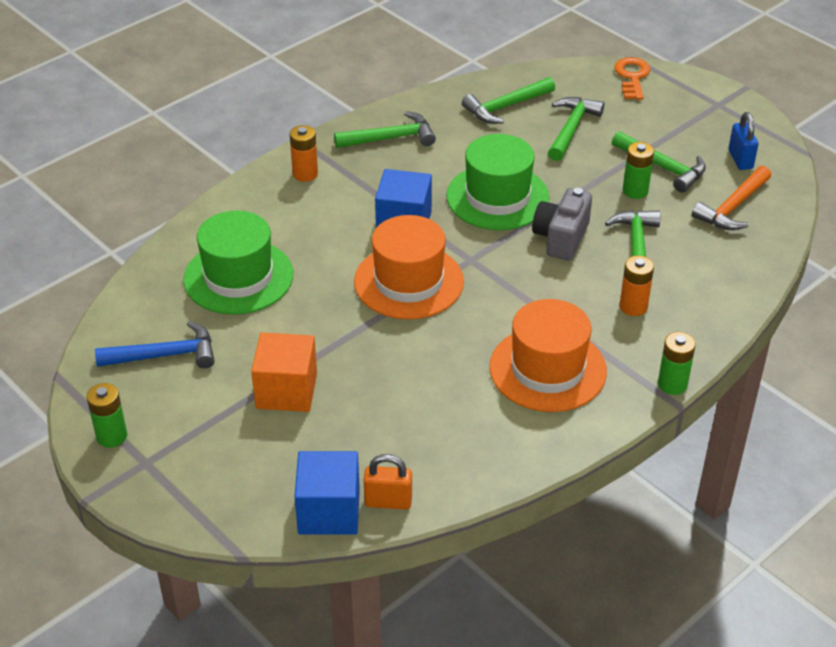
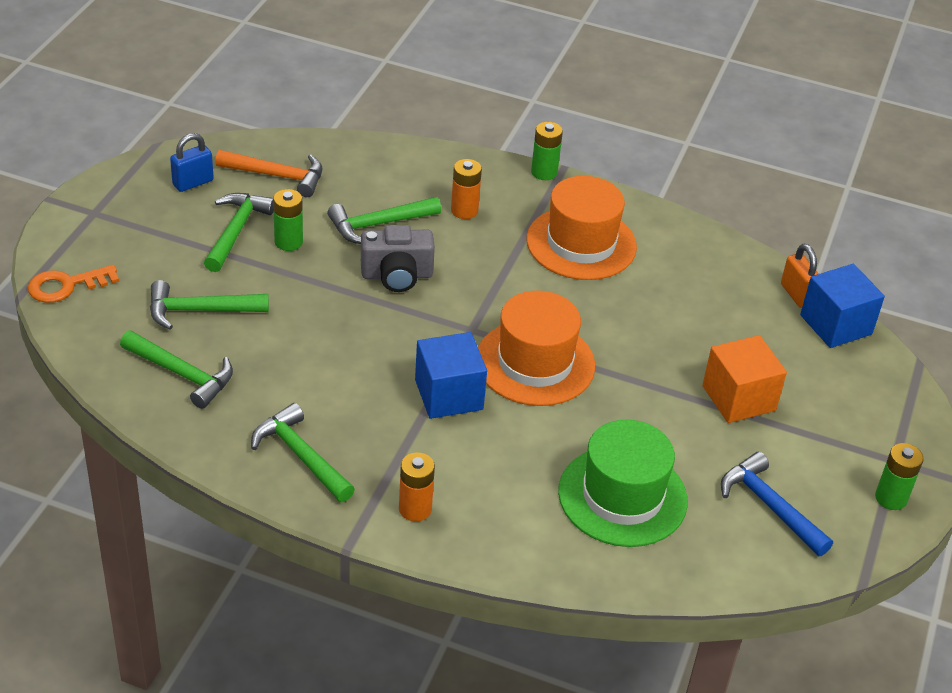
camera: 120 degrees left, 0 degrees up
green hat [446,134,550,230] -> none

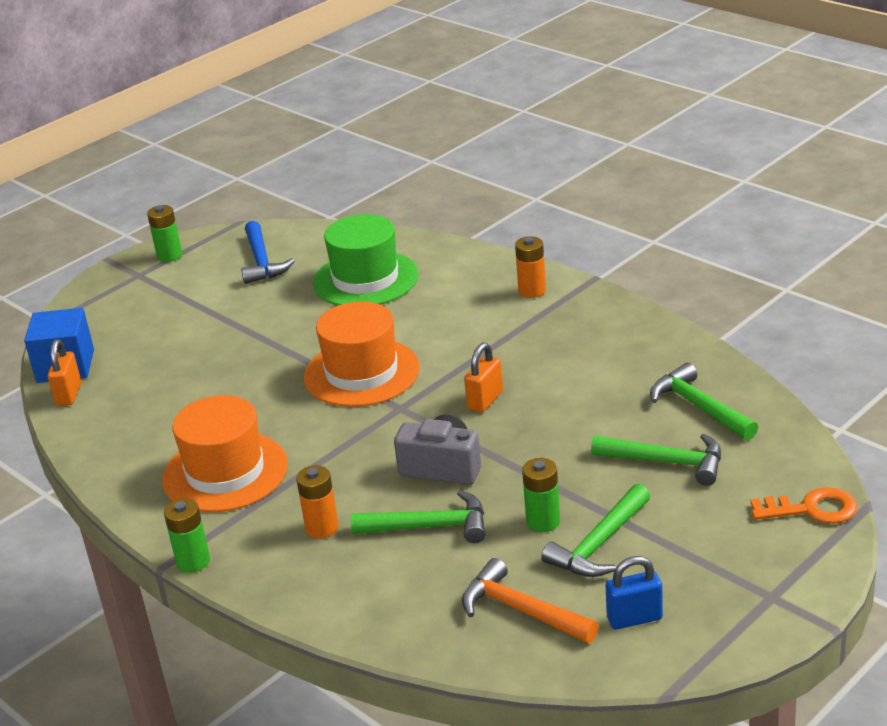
camera: 150 degrees left, 10 degrees down
green hammer [251,403,355,502] -> none
blue cube [415,332,487,419] -> none
orange cube [702,335,787,423] -> none
none -> orange padlock [464,343,503,413]

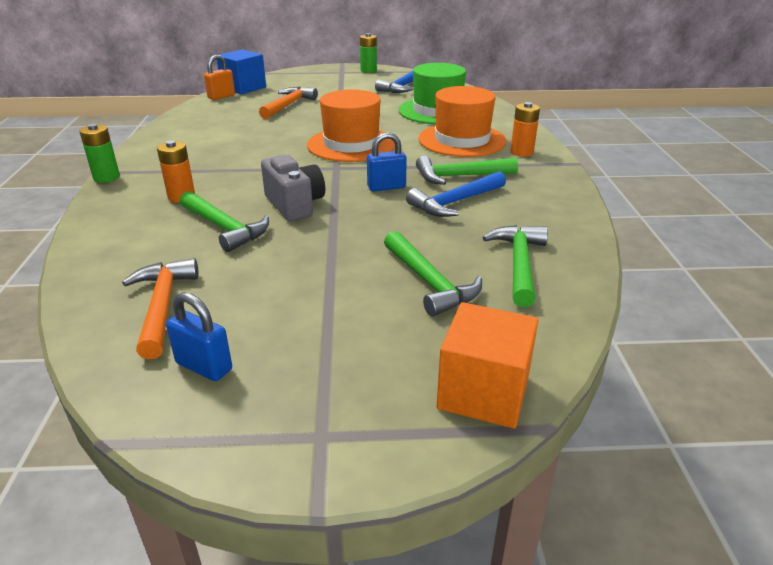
camera: 40 degrees right, 0 degrees up
orange hat [162,395,288,512] -> orange hat moved to [418,86,507,157]
orange padlock [464,343,503,413] -> blue padlock [367,132,407,191]
green battery [522,458,560,532] -> none
green hammer [541,484,651,577] -> green hammer moved to [416,156,518,185]
orange key [751,487,857,524] -> orange cube [437,302,539,429]
none -> orange hammer [259,87,318,119]
none -> blue hammer [406,171,506,217]

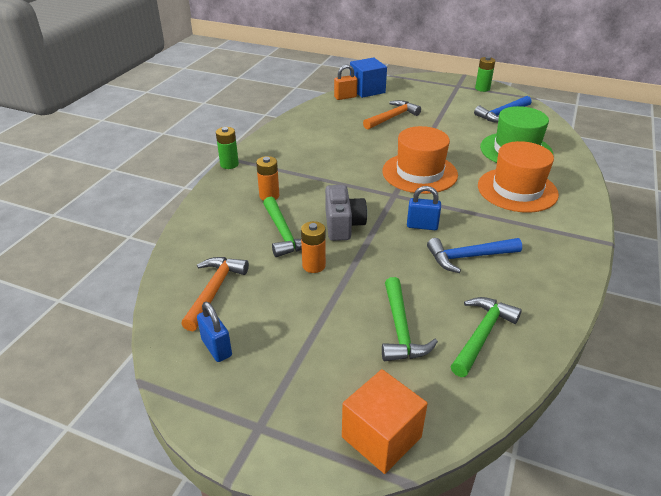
camera: 25 degrees right, 5 degrees up
green hammer [416,156,518,185] -> none
orange battery [510,102,540,157] -> orange battery moved to [301,221,326,273]

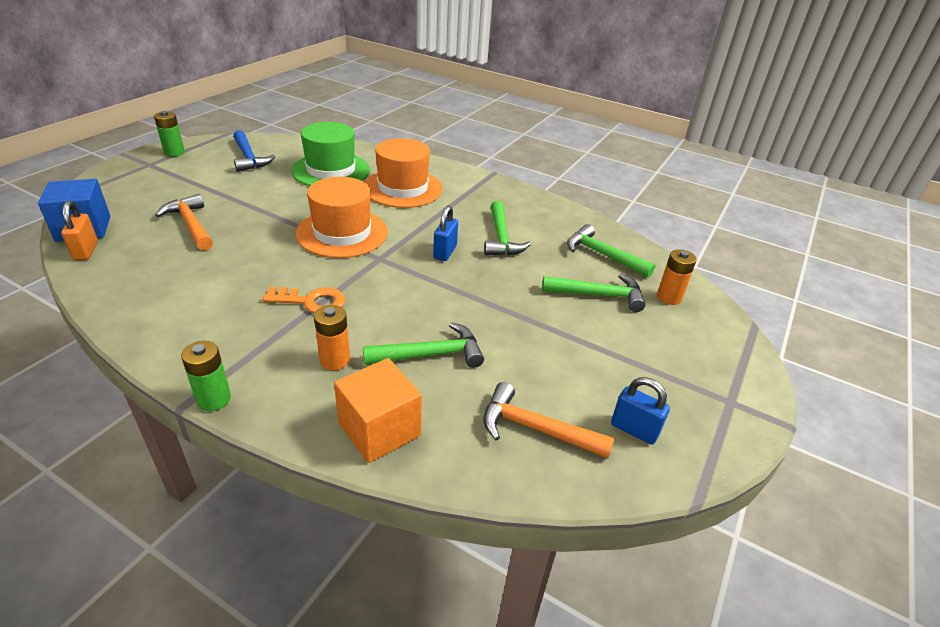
camera: 85 degrees left, 0 degrees up
blue padlock [197,302,232,362] -> blue padlock turned 60 degrees clockwise [611,377,670,445]
orange battery [301,221,326,273] -> orange battery moved to [657,249,697,305]
grey camera [325,185,367,241] -> none
orange cube [342,369,428,474] -> orange cube moved to [334,358,422,463]
blue hammer [427,238,522,273] -> green hammer [484,201,531,256]
none -> orange key [263,287,345,313]

